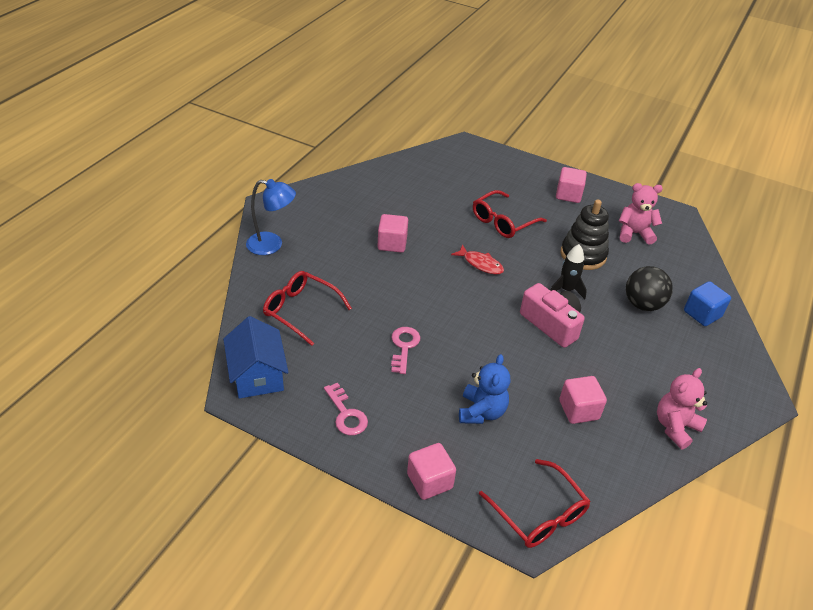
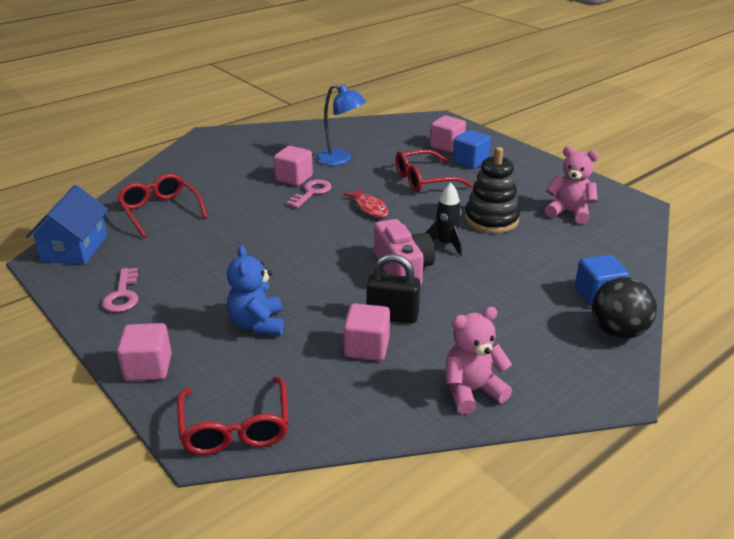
camera: 25 degrees right, 10 degrees down
blue lamp [246,179,296,255] -> blue lamp moved to [316,84,366,166]
pink key [391,327,420,374] -> pink key moved to [286,179,332,208]
blue teddy bear [459,354,510,424] -> blue teddy bear turned 135 degrees clockwise [227,245,284,335]
pink cube [556,167,587,203] -> pink cube moved to [430,116,466,153]
black ball [626,266,673,311] -> black ball moved to [592,277,657,339]
none -> black padlock [367,254,420,323]
none -> blue cube [453,130,491,169]

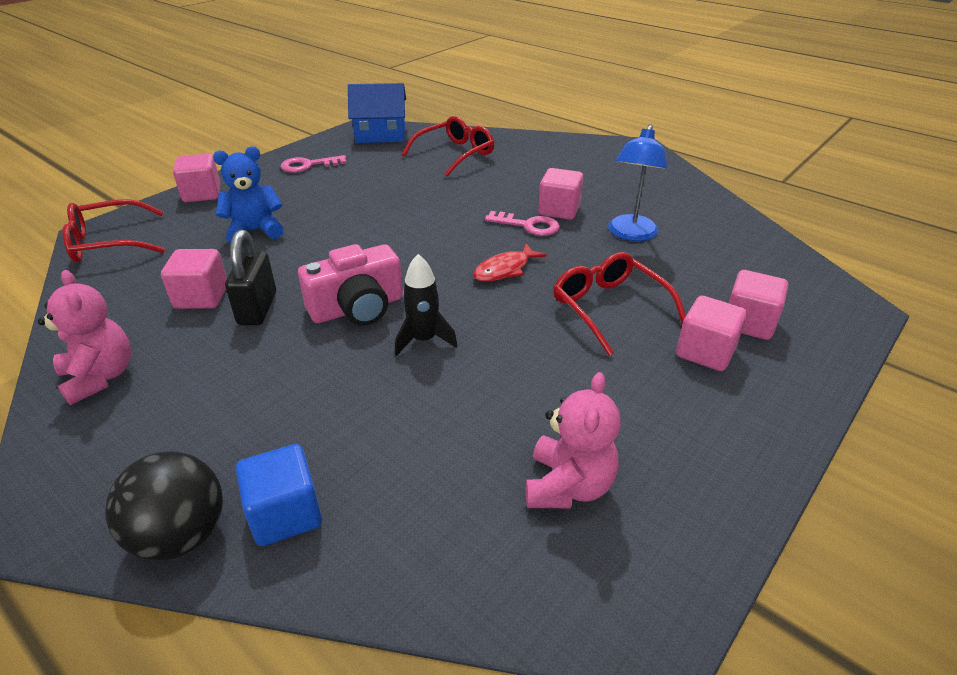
camera: 80 degrees right, 5 degrees up
blue cube [453,130,491,169] -> pink cube [676,296,747,371]
black stacking toy [465,147,520,233] -> none

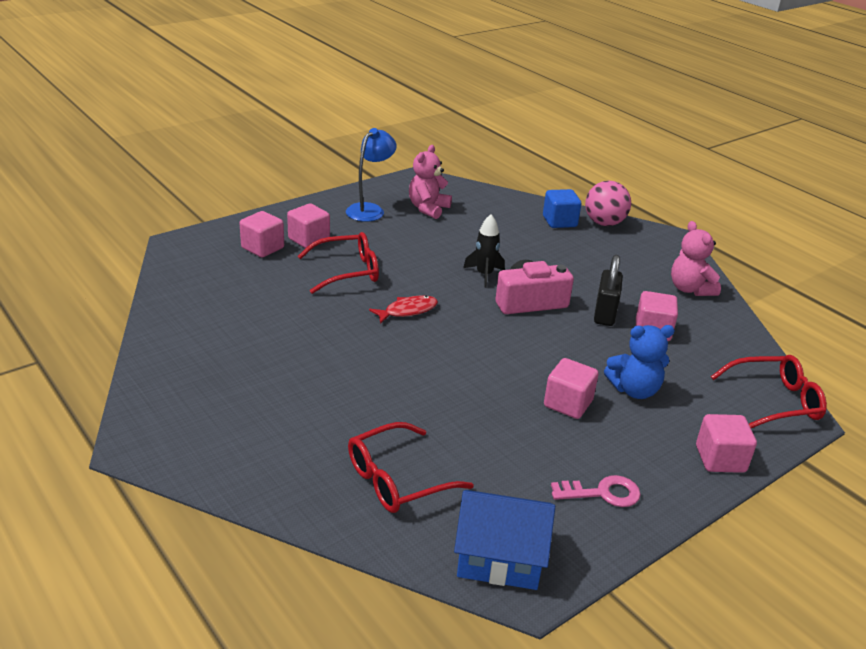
camera: 170 degrees left, 5 degrees down
black ball [105,451,223,560] -> pink ball [585,181,631,226]
pink key [485,211,560,236] -> none
pink cube [538,168,583,220] -> pink cube moved to [544,358,599,419]
red glasses [553,252,686,356] -> red glasses turned 90 degrees counterclockwise [298,232,379,294]
blue lamp [608,124,668,241] -> blue lamp moved to [346,128,397,222]

